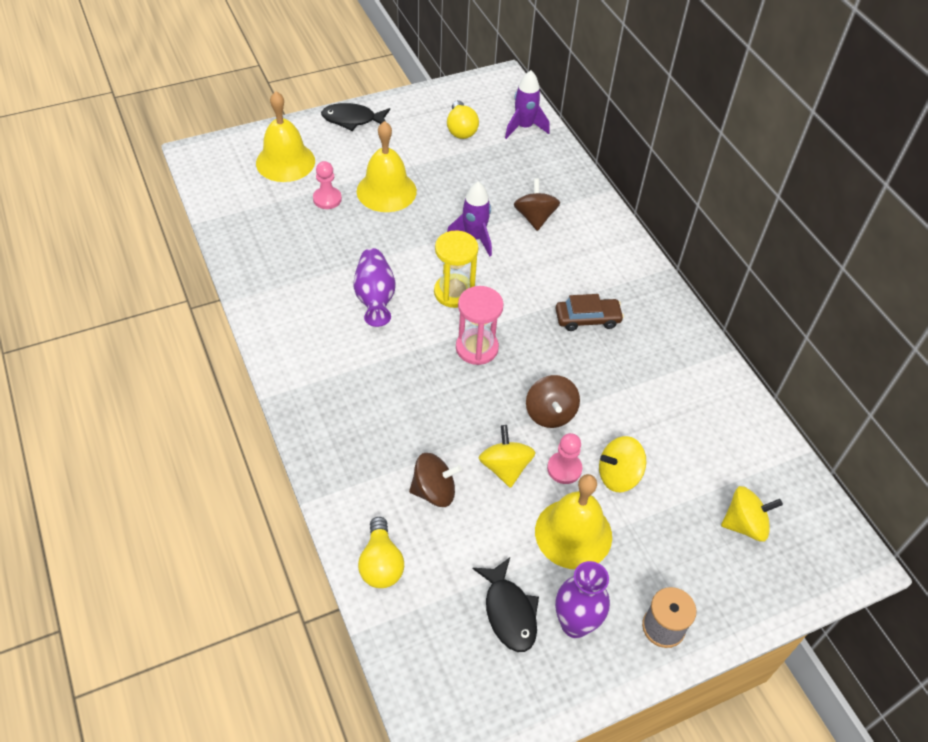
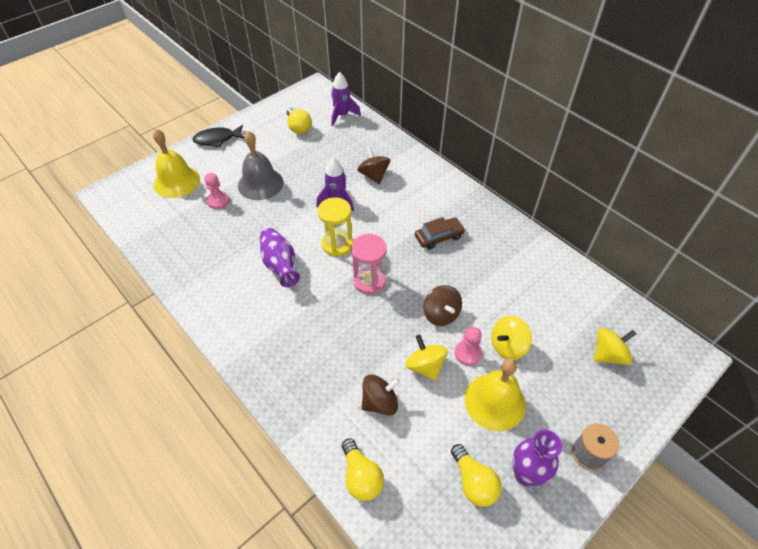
camera: 15 degrees left, 0 degrees up
yellow bell [357,121,417,212] -> grey bell [238,131,284,200]
black fish [473,558,539,652] -> yellow light bulb [451,444,502,507]

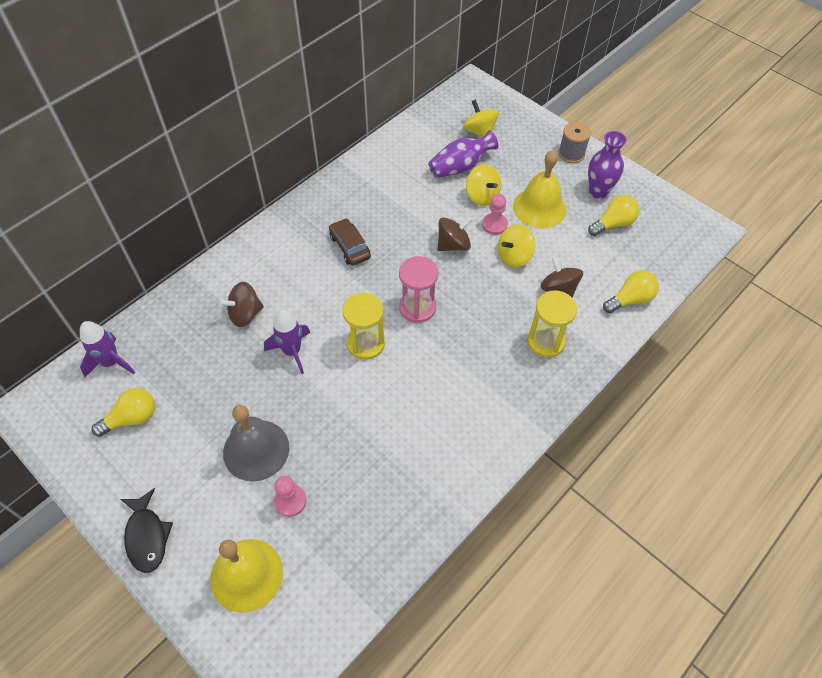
camera: 95 degrees left, 5 degrees up
purple vase [260,228,300,287] -> purple vase moved to [428,130,498,178]
none -> yellow hourglass [527,291,577,357]

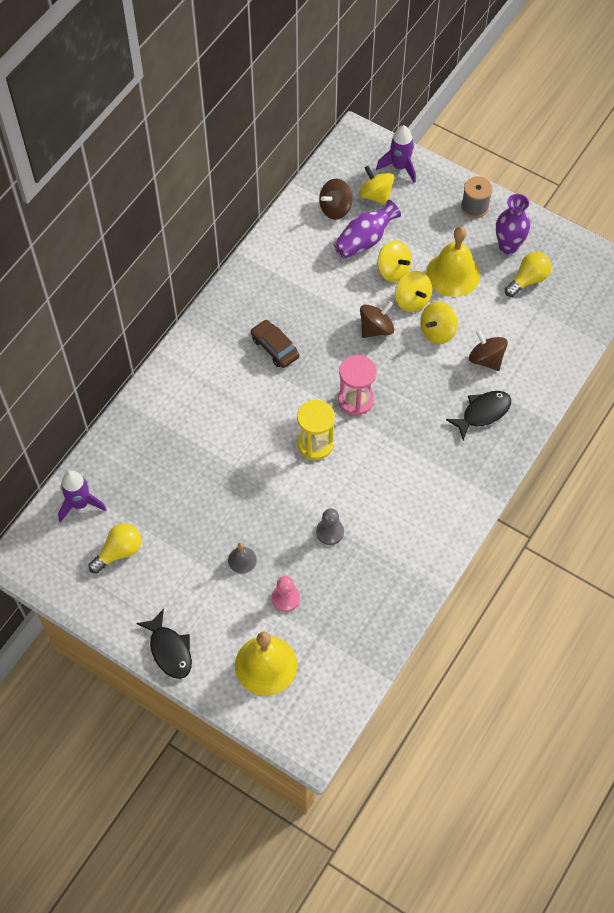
camera: 10 degrees left, 5 degrees up
brown spinning top [219,282,264,327] -> brown spinning top moved to [319,178,353,219]
grey bell [223,405,289,482] -> grey bell [228,543,257,574], size x0.48
purple rocket [264,310,310,374] -> purple rocket moved to [376,125,416,183]
pink pawn [482,194,508,235] -> yellow spinning top [395,271,432,312]
yellow hourglass [527,291,577,357] -> black fish [446,391,511,440]
yellow light bulb [603,270,659,313] -> none
none -> grey pawn [316,508,344,545]

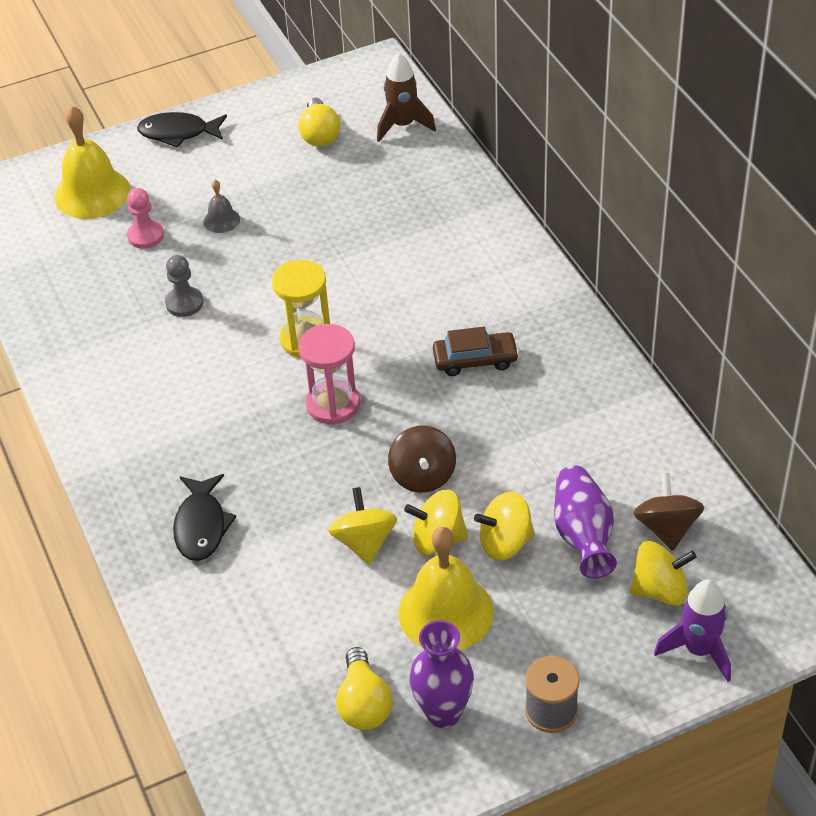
camera: 125 degrees right, 15 degrees down
purple rocket [58,470,107,522] -> brown rocket [377,53,436,142]
brown spinning top [469,330,508,371] -> none

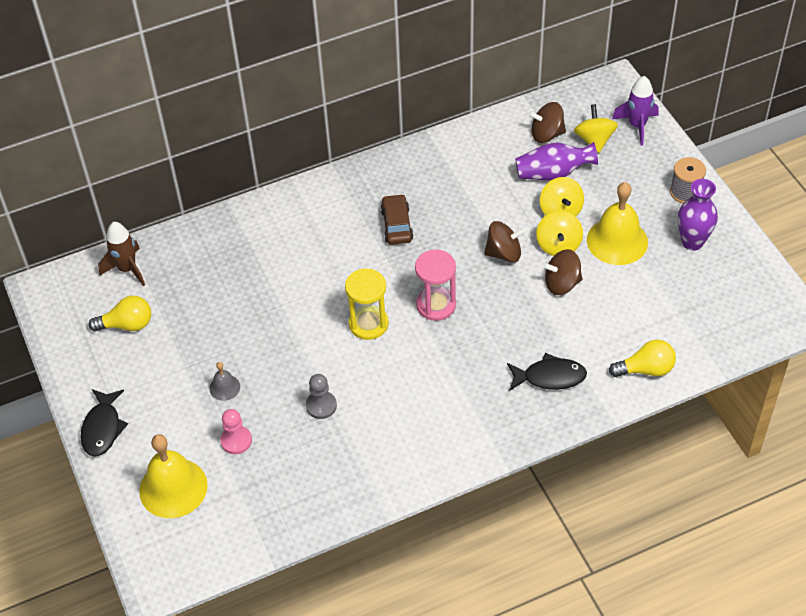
camera: 90 degrees left, 5 degrees up
yellow spinning top [328,487,397,564] -> brown spinning top [543,249,582,295]
yellow light bulb [336,647,393,730] -> yellow light bulb moved to [609,340,676,377]

